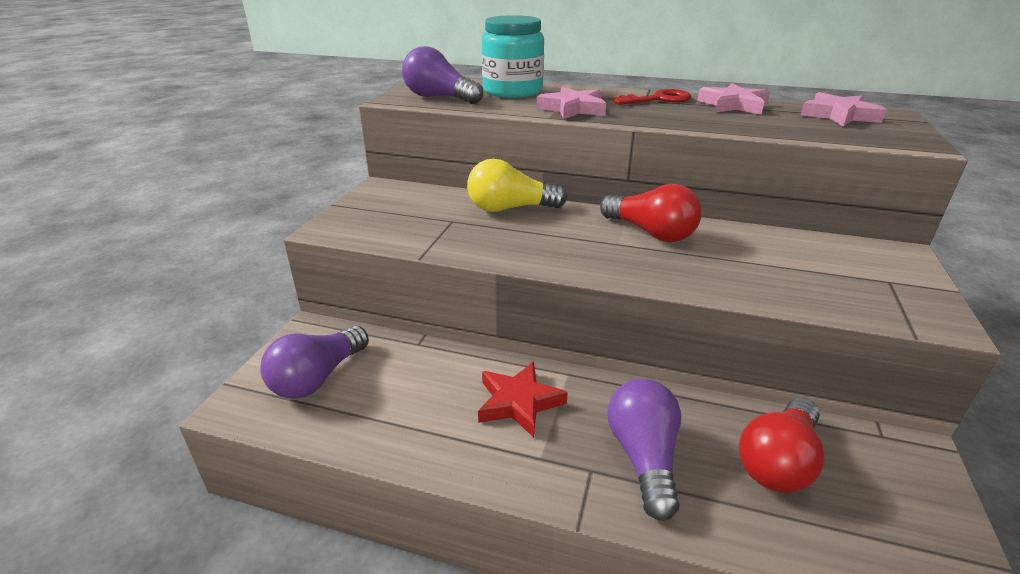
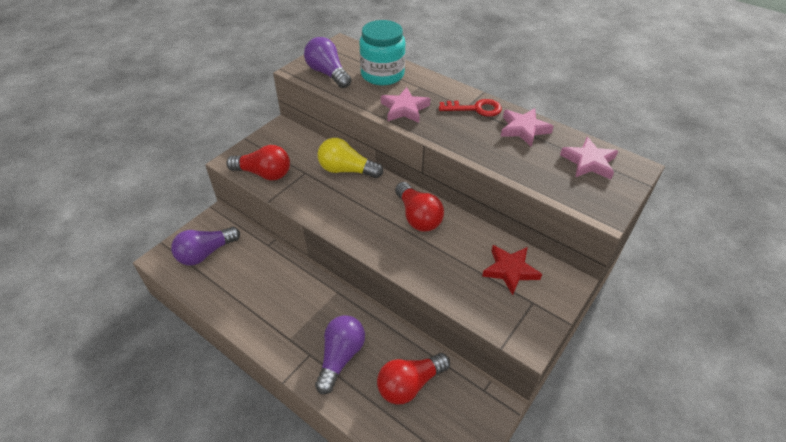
camera: 20 degrees right, 15 degrees up
red star [478,362,568,437] -> red star moved to [482,245,542,295]
none -> red light bulb [226,145,290,180]

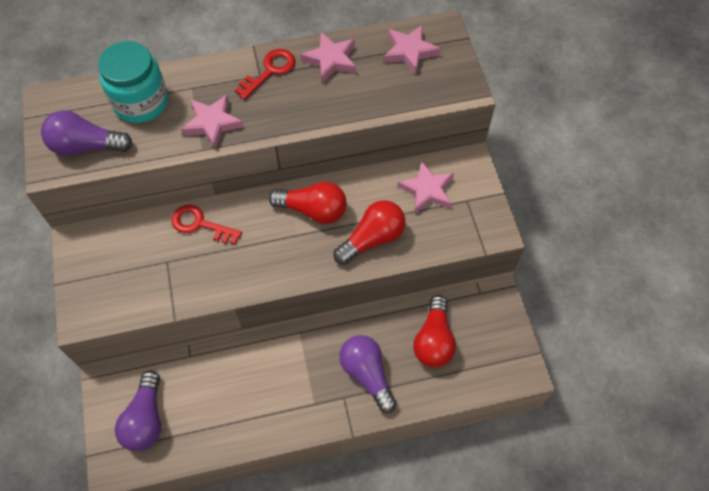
camera: 50 degrees left, 15 degrees up
red light bulb [226,145,290,180] -> red light bulb moved to [334,200,405,265]
yellow light bulb [318,138,383,178] -> red key [171,205,242,244]
red star [482,245,542,295] -> pink star [398,161,454,214]

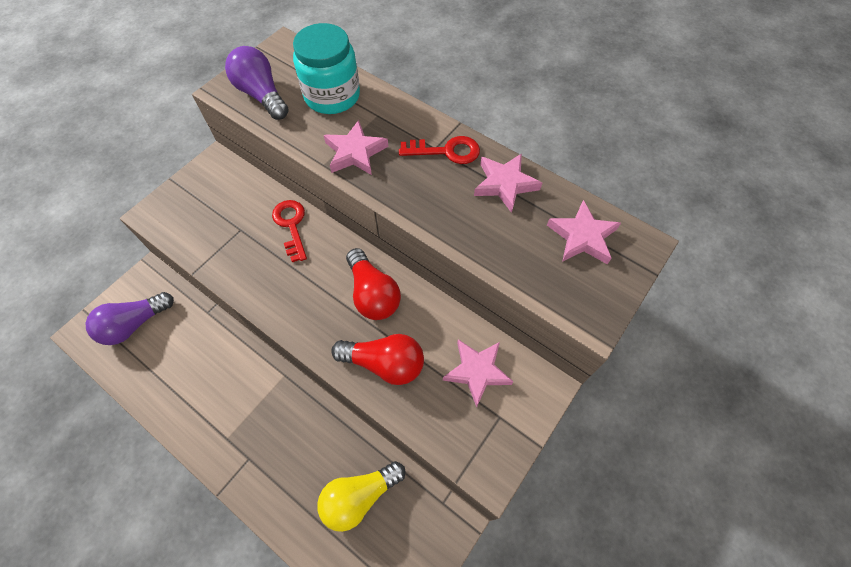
camera: 50 degrees right, 0 degrees up
purple light bulb [339,335,397,413] -> none
red light bulb [413,295,456,368] -> yellow light bulb [317,461,405,532]

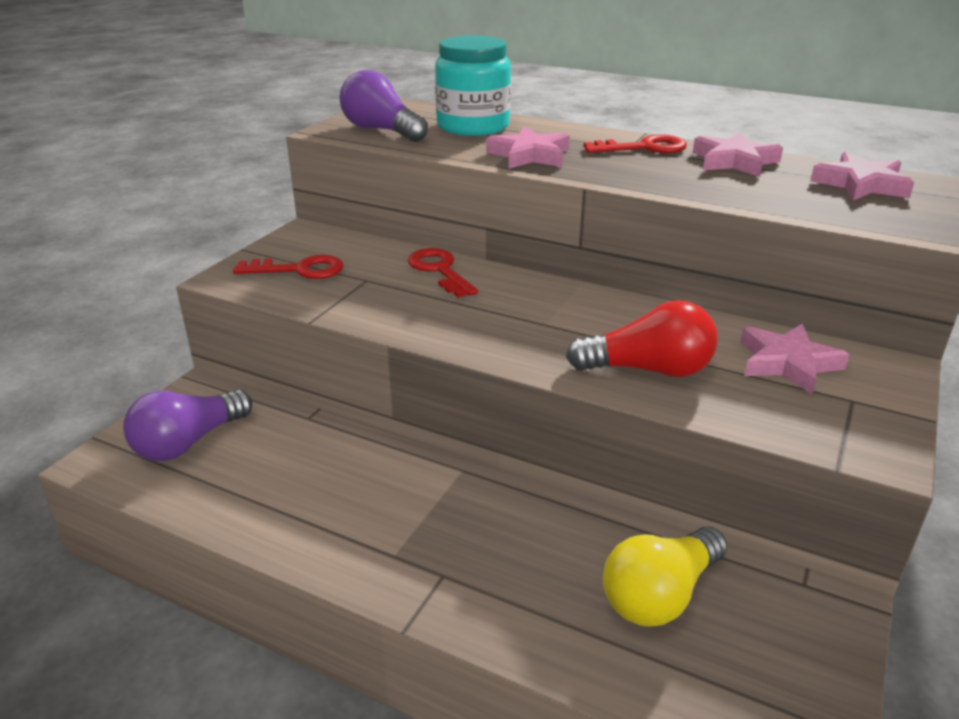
camera: 10 degrees left, 30 degrees down
red light bulb [346,248,401,320] -> none
none -> red key [233,255,344,279]

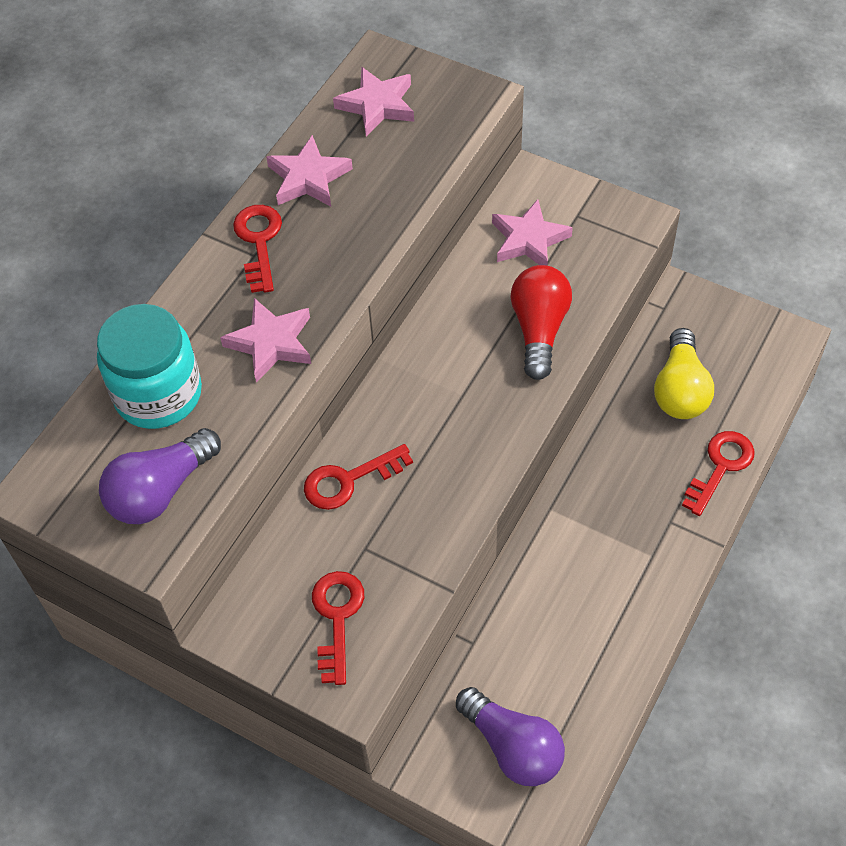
camera: 85 degrees left, 25 degrees up
yellow light bulb [603,527,727,627] -> yellow light bulb turned 45 degrees clockwise [654,328,714,419]
none -> red key [682,431,755,516]

